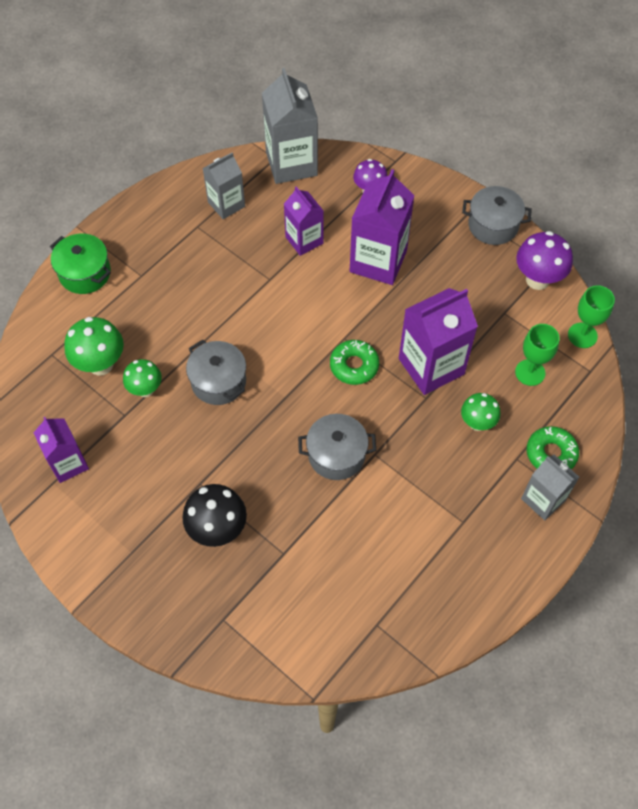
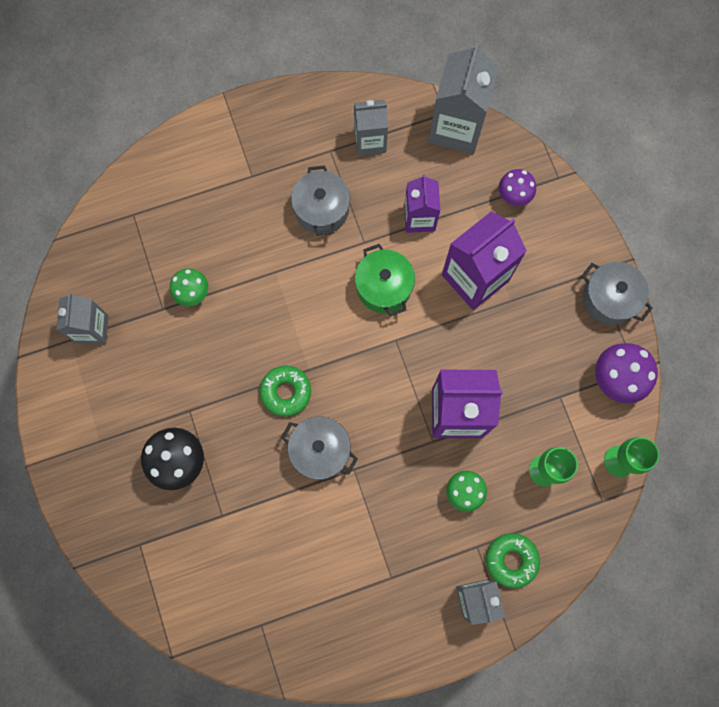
camera: 30 degrees right, 15 degrees up
purple carton [33,417,89,483] -> grey carton [56,293,109,344]
green pot [50,234,111,294] -> green pot moved to [355,244,415,316]
green mushroom [64,317,124,375] -> none
grey pot [186,339,246,405] -> grey pot moved to [291,165,350,236]
green donut [330,340,379,385] -> green donut moved to [260,365,311,417]

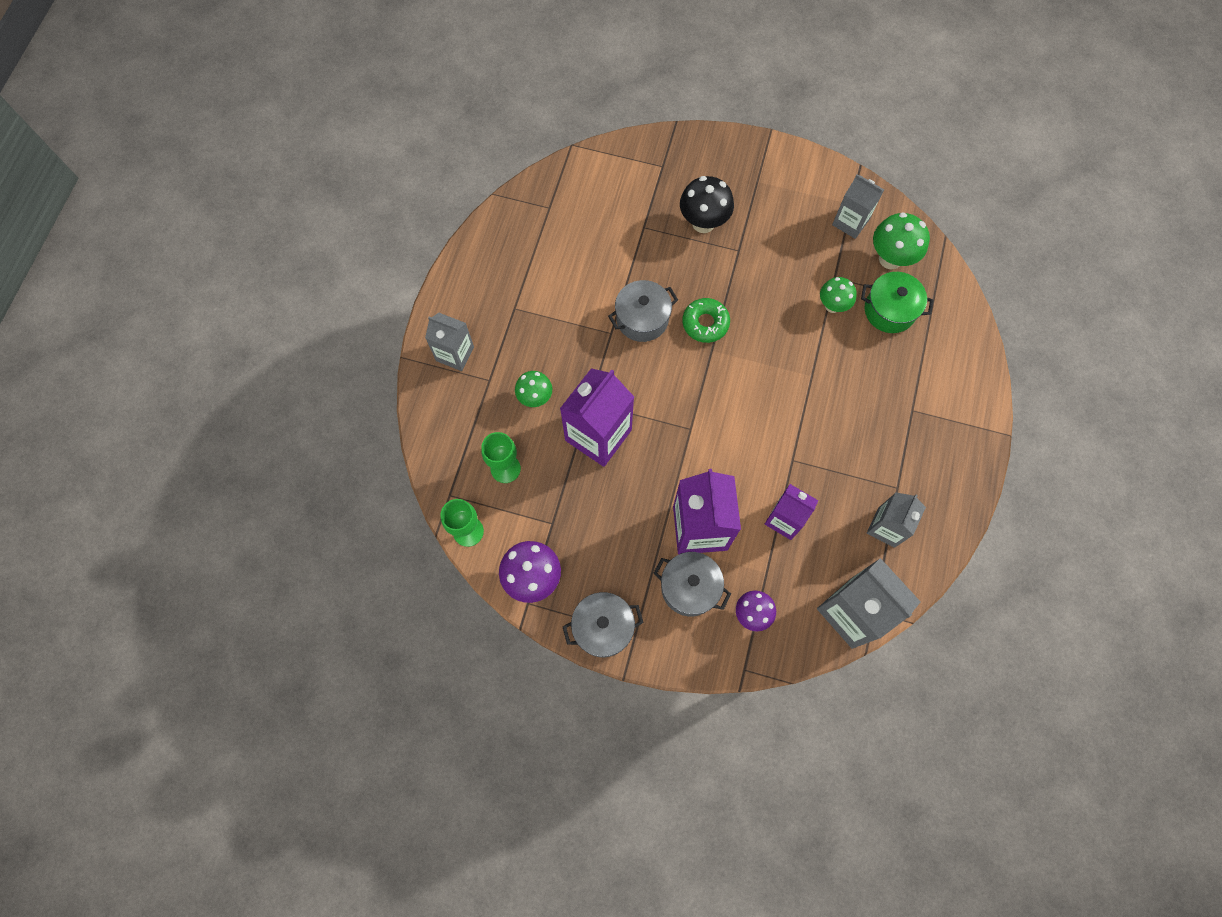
camera: 125 degrees right, 5 degrees down
grey pot [291,165,350,236] -> grey pot moved to [653,552,731,616]
green pot [355,244,415,316] -> green pot moved to [861,272,933,333]
green donut [486,533,540,588] -> none
none -> green mushroom [873,212,930,270]

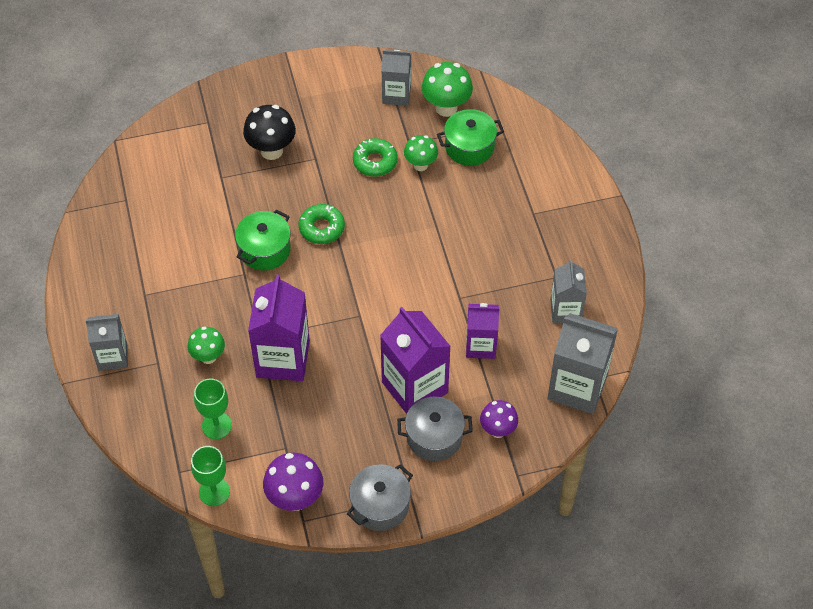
camera: 30 degrees left, 15 degrees down
grey pot [608,280,678,342] -> green pot [235,209,291,271]
none -> green donut [353,138,398,177]

